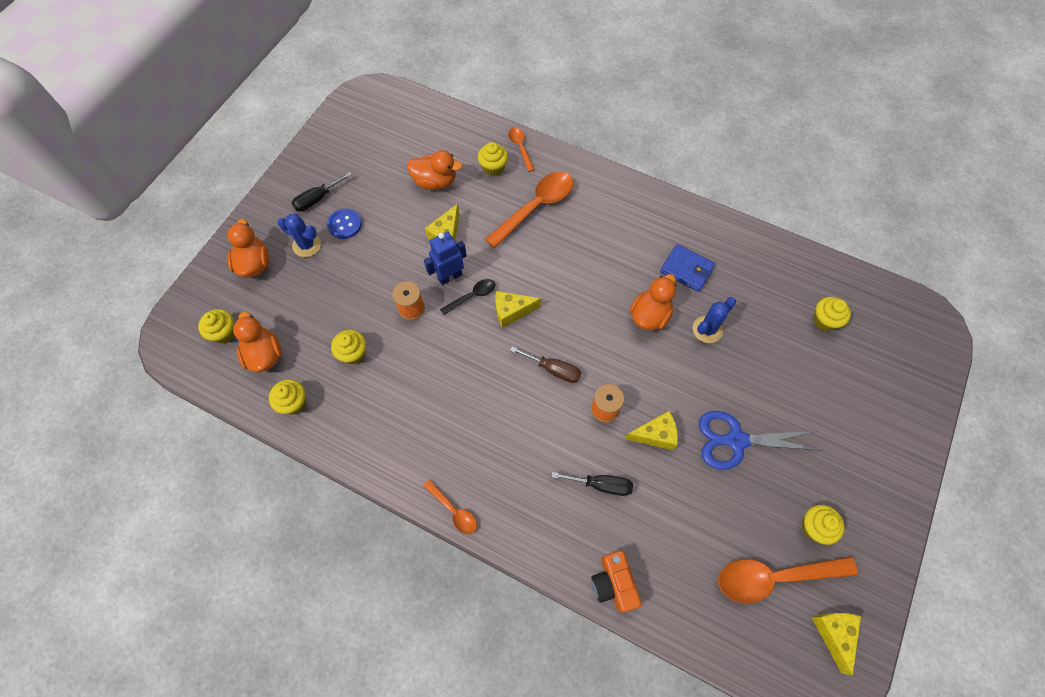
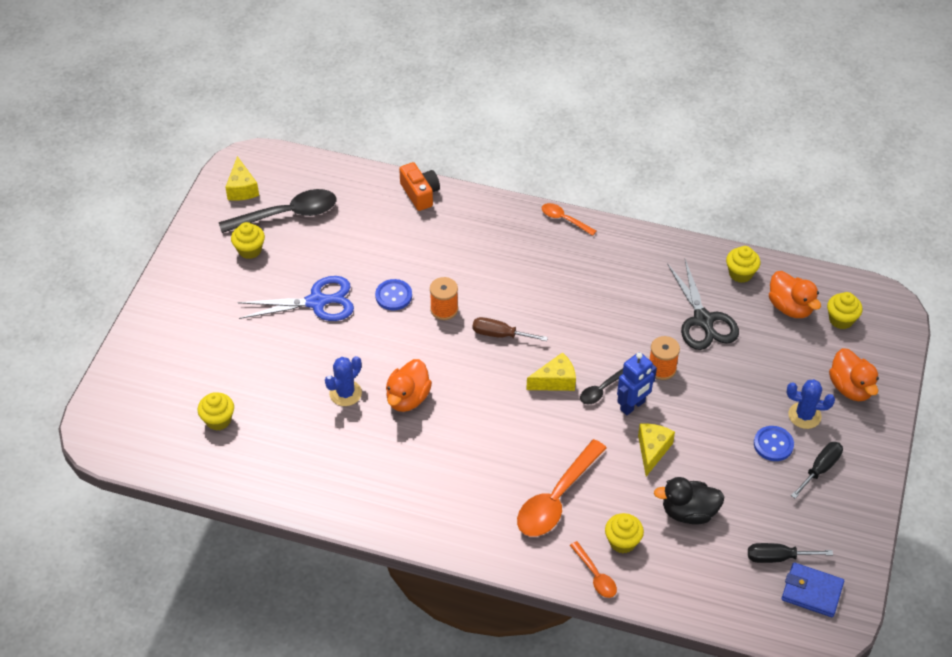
camera: 170 degrees right, 15 degrees down
yellow cupcake [331,330,366,364] -> black scissors [667,259,739,350]
orange duck [407,150,463,190] -> black duck [654,477,724,525]
black screwdriver [551,472,633,496] -> black screwdriver moved to [748,543,833,563]
yellow cheese [625,411,678,450] -> blue button [375,279,412,310]
blue wallet [660,244,715,292] -> blue wallet moved to [782,563,844,617]
orange spoon [718,556,858,603] -> black spoon [219,189,337,233]

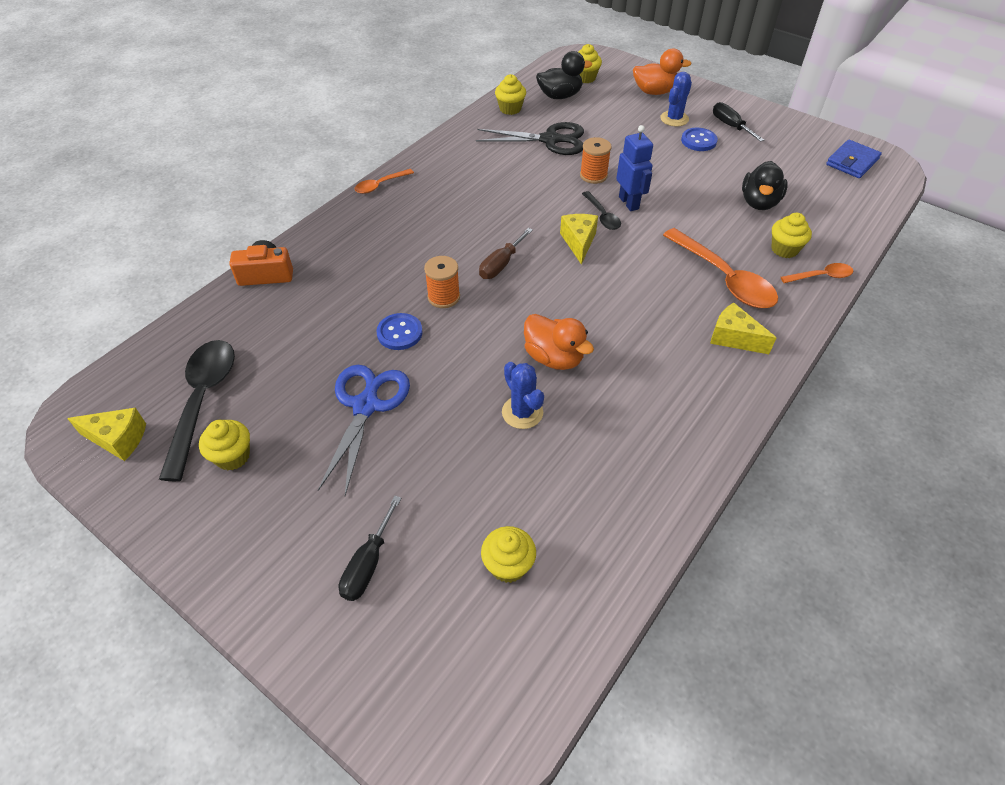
camera: 70 degrees left, 0 degrees up
yellow cheese [638,423,675,476] -> yellow cheese moved to [710,303,776,354]
black screwdriver [748,543,833,563] -> black screwdriver moved to [339,496,401,601]
orange duck [769,271,821,318] -> black duck [536,51,592,99]

